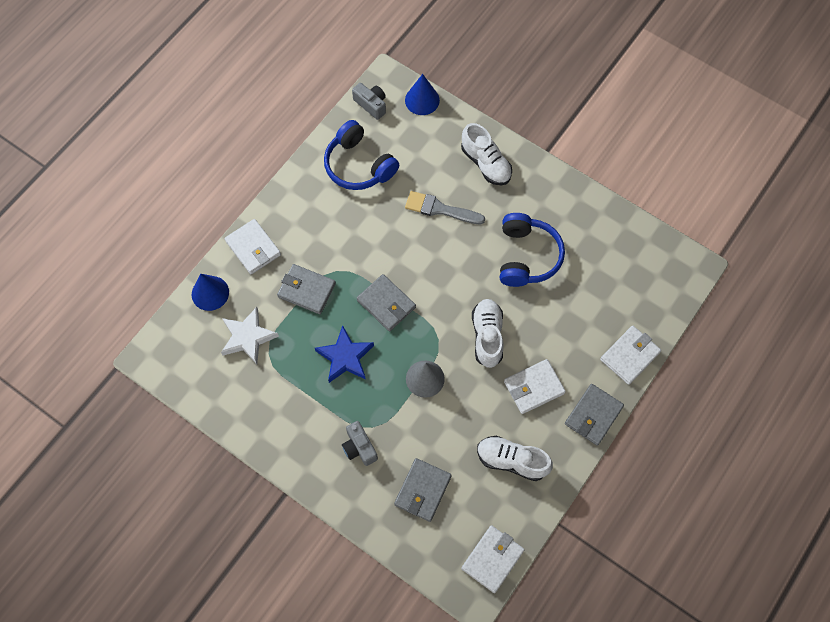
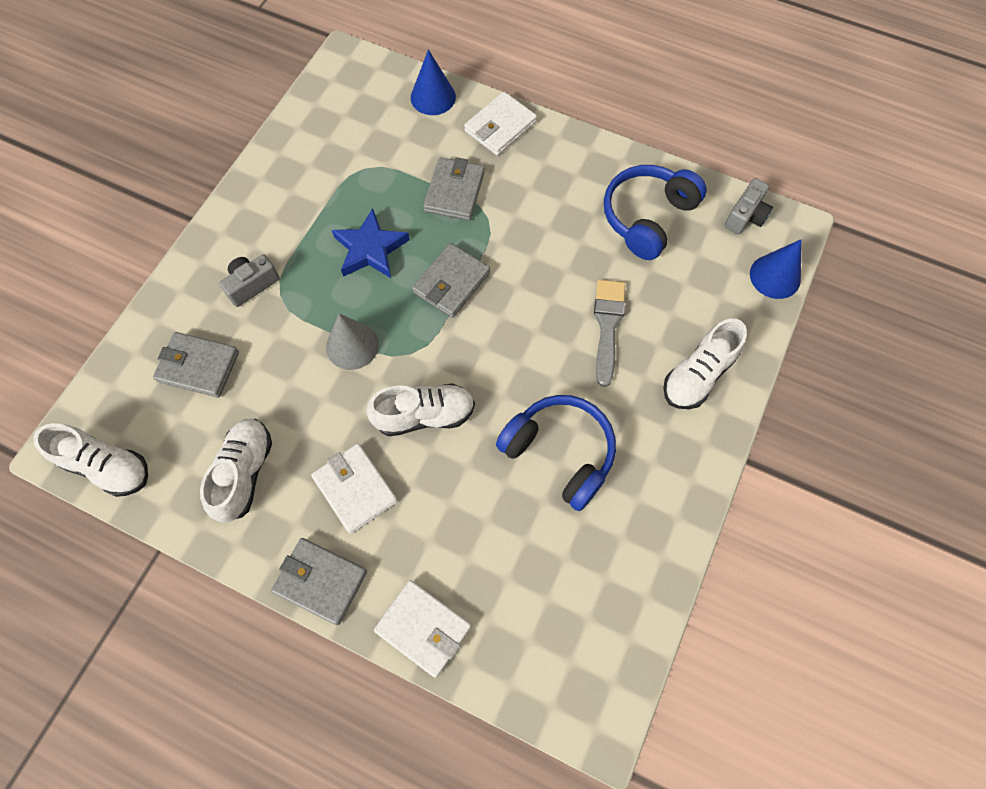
camera: 80 degrees right, 0 degrees up
white star [221,307,279,364] -> none
white wallet [461,525,524,593] -> white shoe [33,423,148,497]
blue headphones [500,213,565,287] -> blue headphones turned 135 degrees counterclockwise [496,395,616,511]

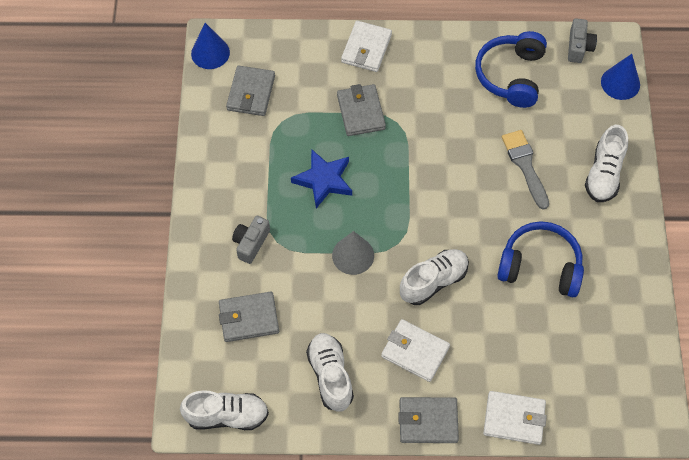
camera: 25 degrees left, 5 degrees down
blue cone [411,49,456,115] -> blue cone moved to [191,23,230,69]
grey wallet [412,243,490,318] -> grey wallet moved to [226,65,275,116]

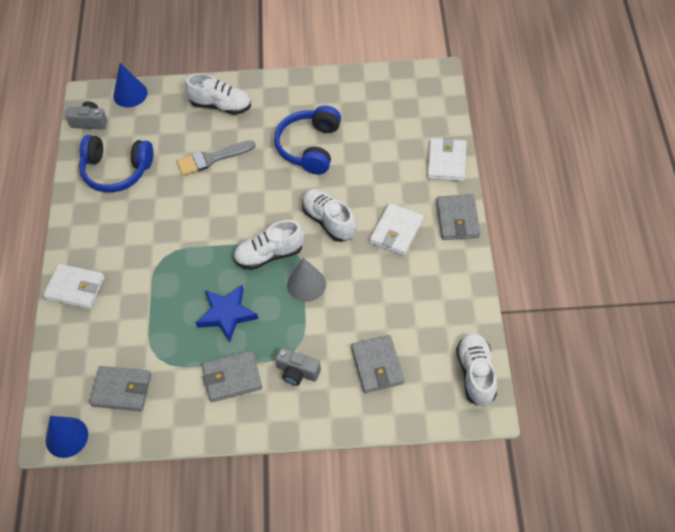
camera: 90 degrees left, 5 degrees down
white shoe [306,333,354,412] -> white shoe moved to [233,220,304,270]
grey wallet [337,84,386,136] -> grey wallet moved to [202,350,262,402]

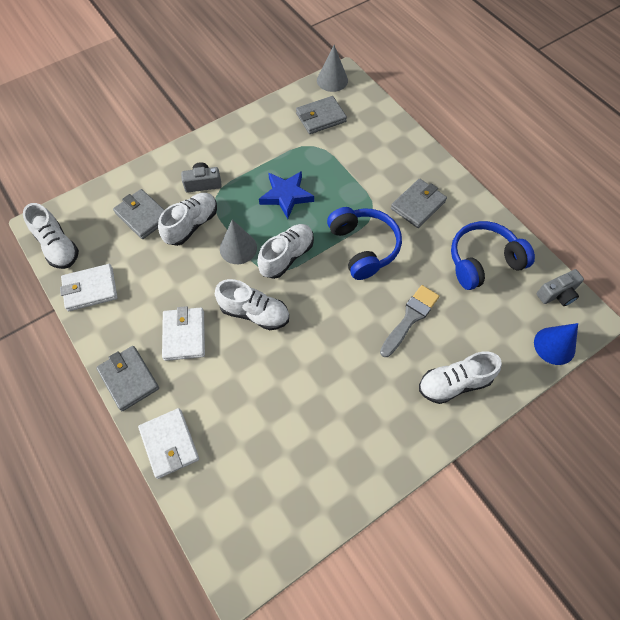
camera: 145 degrees right, 5 degrees up
white wallet [43,264,105,309] -> white wallet moved to [60,264,118,311]
blue cone [46,416,88,458] -> grey cone [317,45,348,92]
grey wallet [202,350,262,402] -> grey wallet moved to [391,179,447,228]
blue headphones [274,106,341,175] -> blue headphones moved to [327,207,402,280]
none -> white shoe [158,193,217,246]

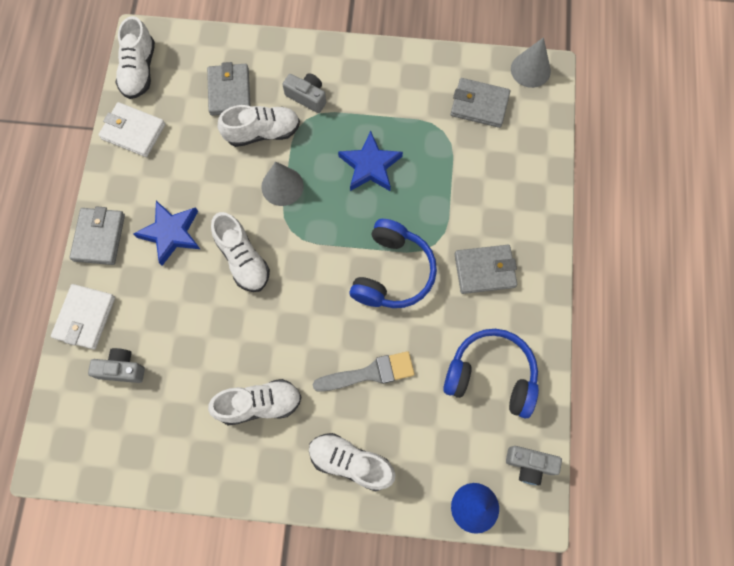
camera: 40 degrees right, 10 degrees up
white wallet [162,306,205,361] -> blue star [133,201,200,266]
white shoe [257,224,314,279] -> white shoe moved to [208,379,302,425]
none -> grey camera [88,348,145,383]

